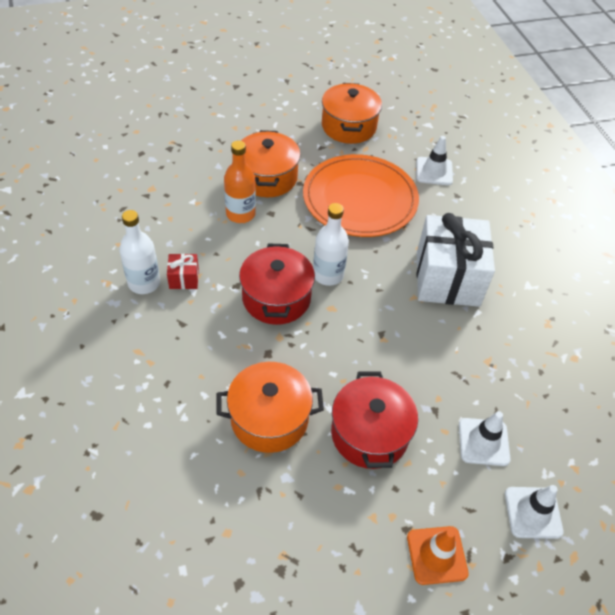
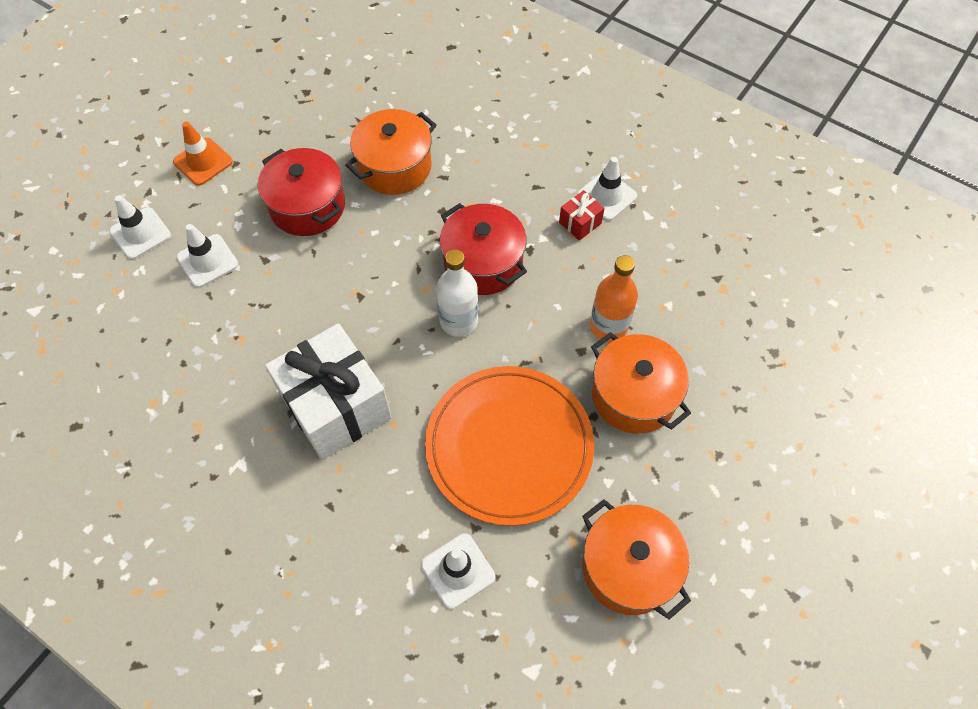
camera: 145 degrees right, 10 degrees up
white bottle [119,210,160,294] -> white traffic cone [577,157,637,221]

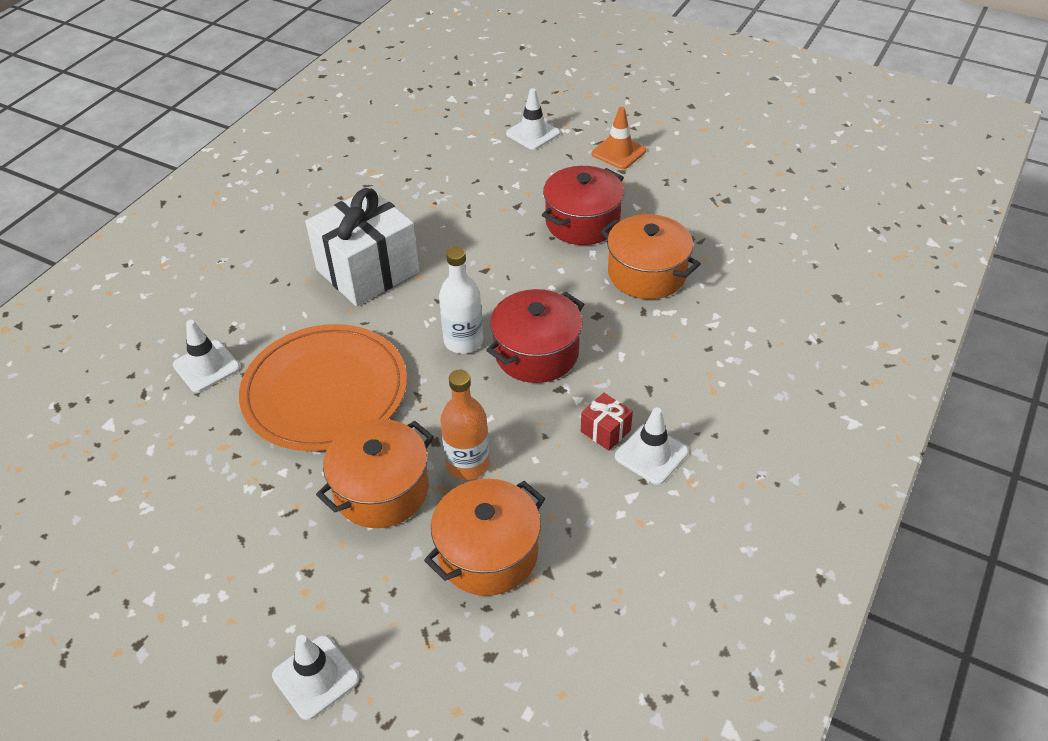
camera: 85 degrees right, 15 degrees down
white traffic cone [177,224,238,288] -> white traffic cone moved to [272,635,359,720]
orange pot [582,499,691,619] -> orange pot moved to [424,479,545,596]

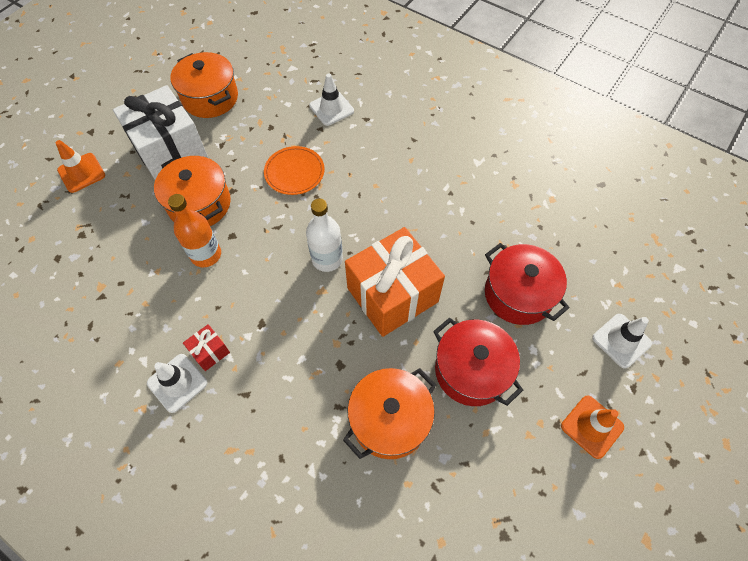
camera: 95 degrees right, 15 degrees up
orange plate [239,324,407,451] -> orange plate [264,146,325,195], size x0.52
white traffic cone [272,635,359,720] -> orange traffic cone [56,140,105,193]
white gift [305,188,420,306] -> white gift moved to [113,85,208,180]
orange pot [424,479,545,596] -> orange pot moved to [171,52,238,118]
red pot [486,289,584,383] -> red pot moved to [485,243,569,325]
none -> orange gift [345,227,445,337]

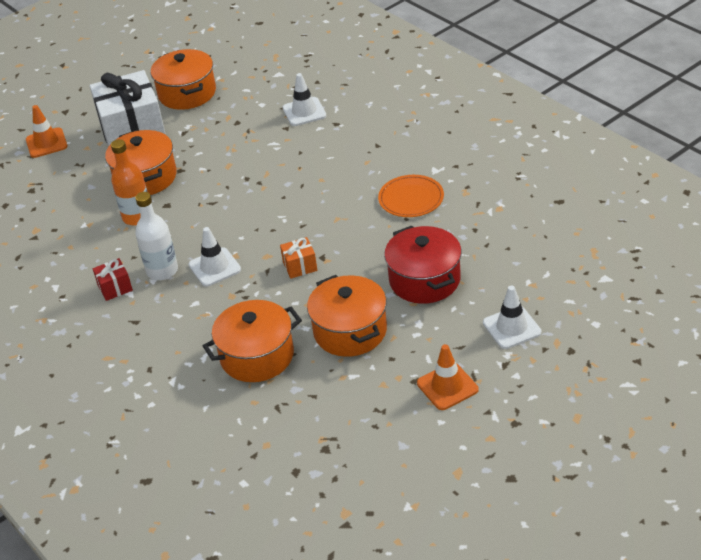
camera: 20 degrees right, 20 degrees down
white traffic cone [147,354,207,413] -> white traffic cone moved to [188,227,241,287]
orange plate [264,146,325,195] -> orange plate moved to [378,175,444,217]
white bottle [306,199,343,272] -> white bottle moved to [135,192,178,280]
orange gift [345,227,445,337] -> orange gift [280,237,317,279], size x0.41
red pot [433,318,523,406] -> orange pot [307,275,387,357]

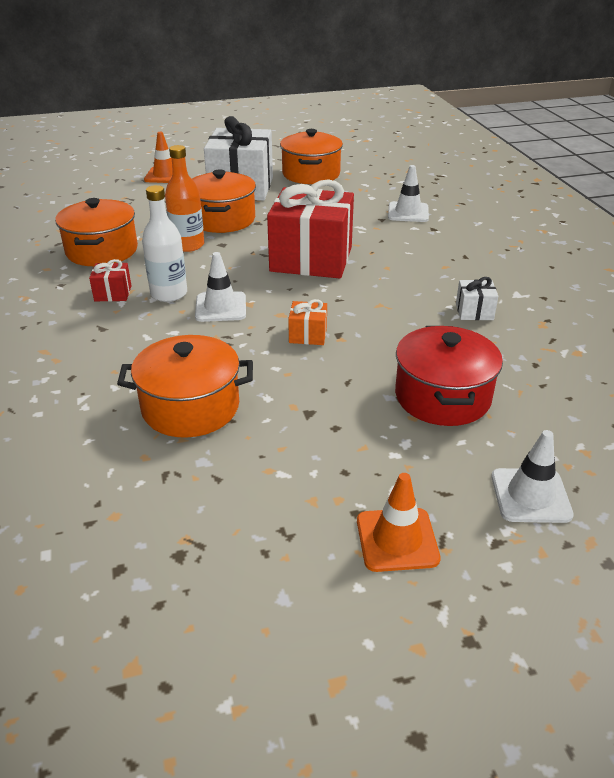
camera: 20 degrees right, 5 degrees down
orange pot [307,275,387,357] -> orange pot moved to [55,198,138,266]
orange plate [378,175,444,217] -> white gift [456,277,498,320]
none -> red gift [267,179,354,278]

